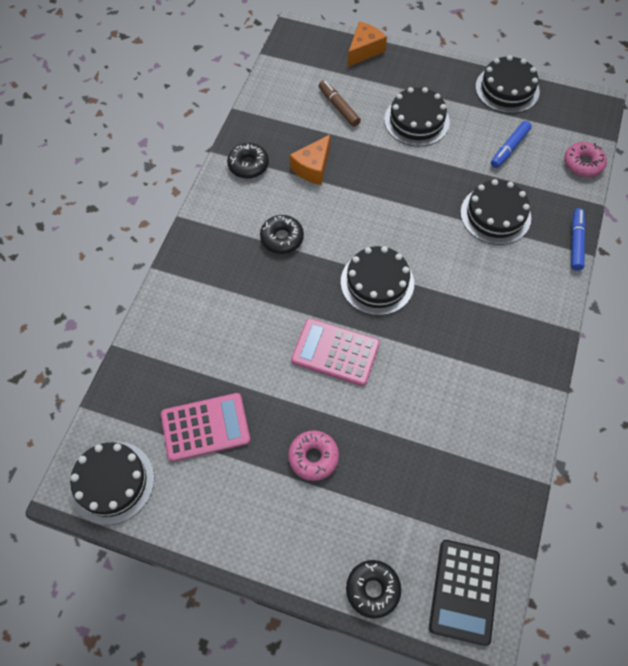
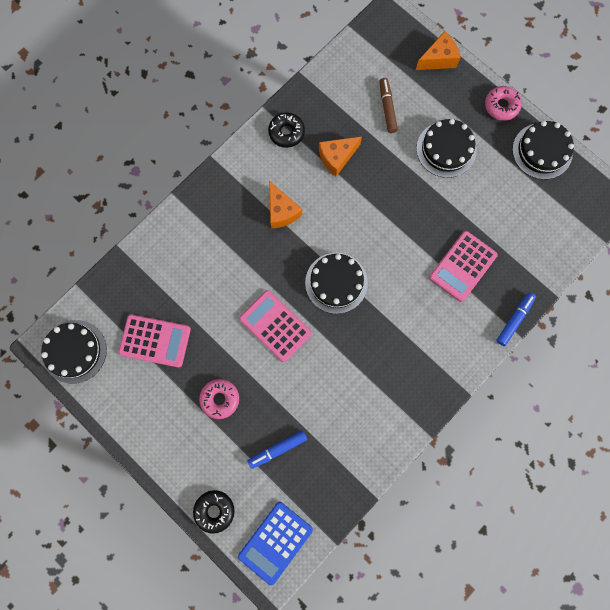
camera: 25 degrees right, 15 degrees up
black donut [260,215,304,254] -> orange cheese [269,181,302,229]
black calculator [429,540,500,646] -> blue calculator [238,502,313,586]
black cake [461,179,531,245] -> pink calculator [429,231,498,302]
blue marker [491,121,532,168] -> blue marker moved to [248,430,307,469]
pink donut [564,142,607,177] -> pink donut moved to [485,86,522,121]

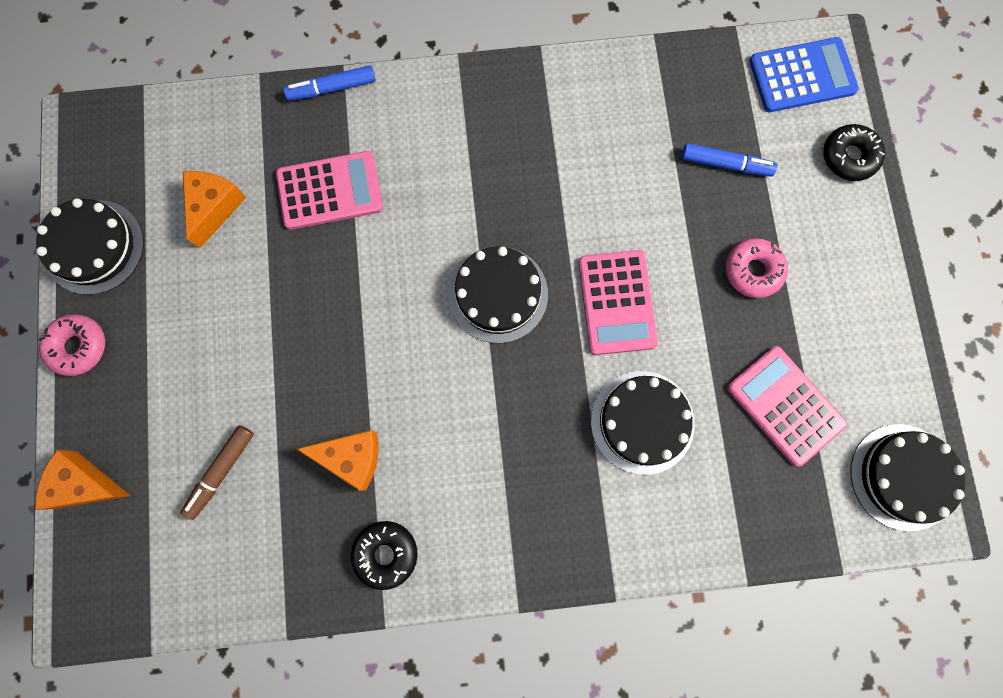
camera: 140 degrees left, 0 degrees up
orange cheese [269,181,302,229] -> orange cheese moved to [183,171,247,248]
black cake [416,119,477,178] -> black cake moved to [591,371,695,475]

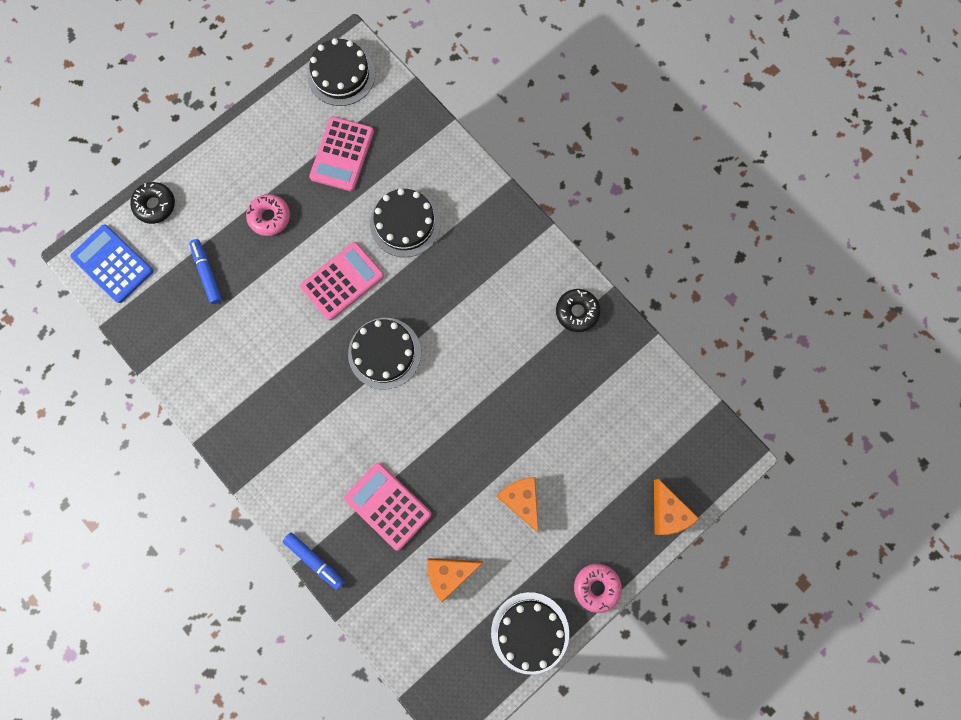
camera: 125 degrees left, 0 degrees up
brown marker [181,425,254,520] -> none
orange cheese [297,430,379,491] -> orange cheese moved to [496,477,539,533]

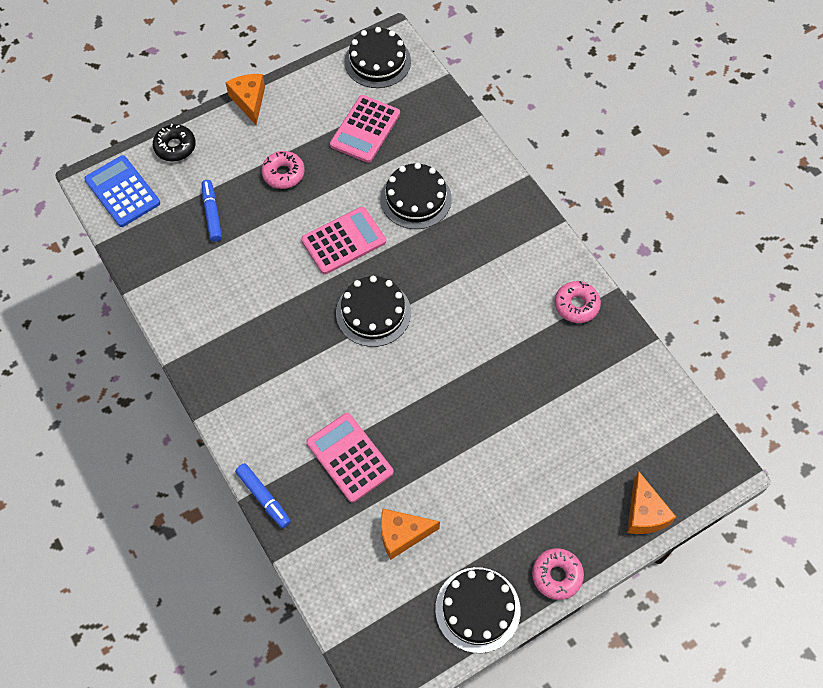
camera: 10 degrees right, 15 degrees down
orange cheese [496,477,539,533] -> orange cheese moved to [225,74,265,125]
black donut [556,289,600,332] -> pink donut [555,281,601,323]

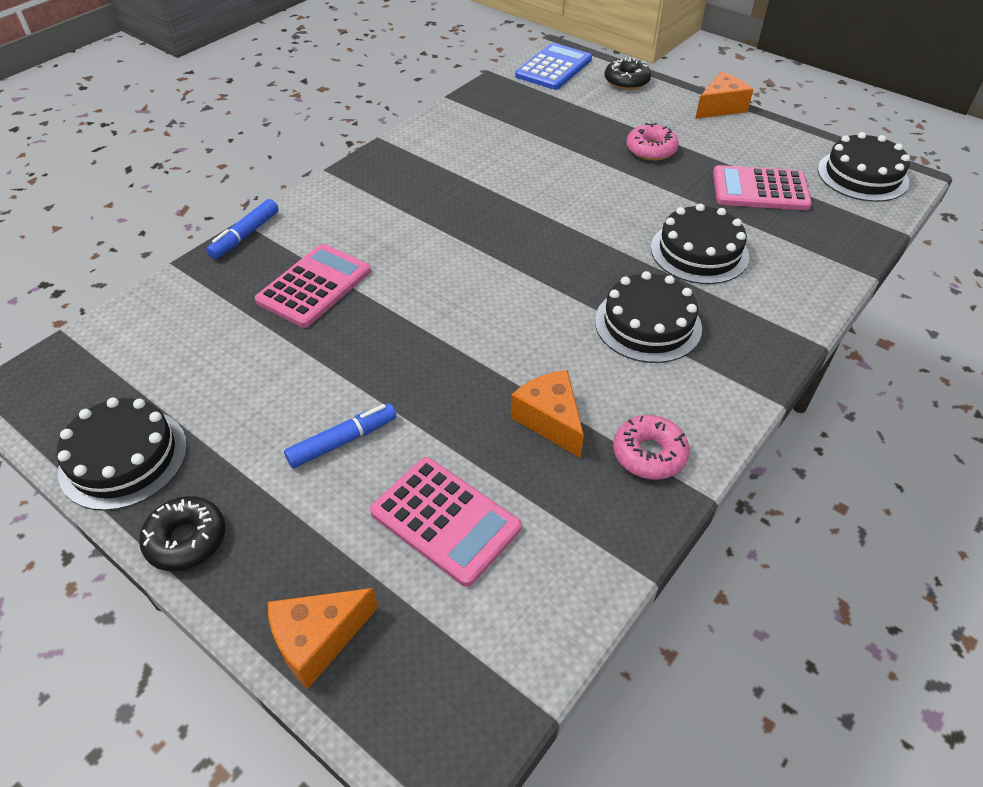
camera: 70 degrees right, 15 degrees down
blue marker [202,180,222,242] -> blue marker moved to [284,403,396,468]
pink calculator [301,207,386,274] -> pink calculator moved to [370,457,522,587]
black cake [336,276,411,347] -> black cake moved to [595,271,702,363]
orange cheese [381,509,440,560] -> orange cheese moved to [511,370,584,458]
pink donut [532,548,584,600] -> black donut [139,496,225,571]

